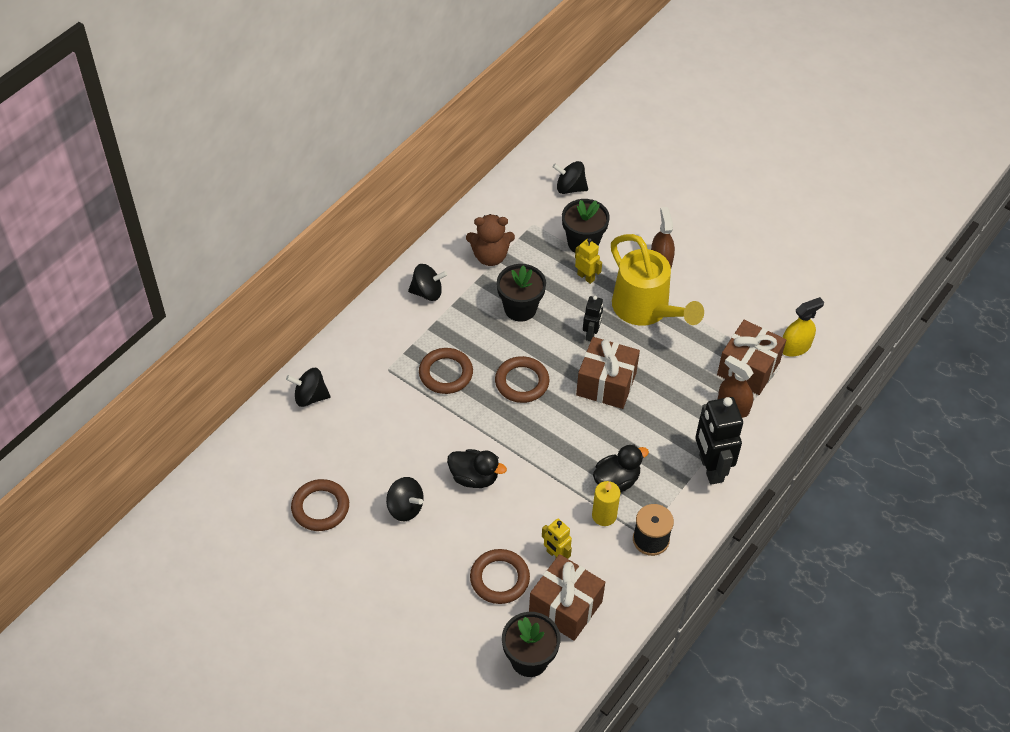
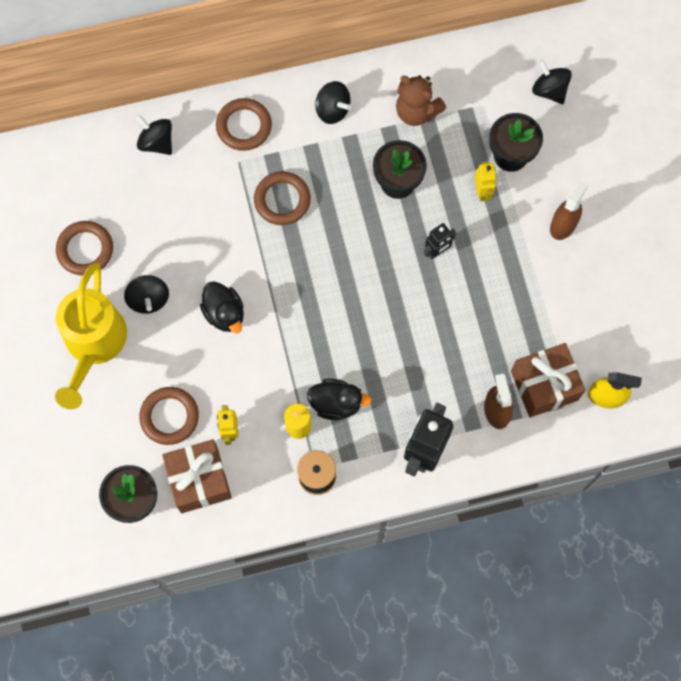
camera: 40 degrees right, 20 degrees up
brown ring [495,356,549,403] -> brown ring moved to [216,98,272,151]
brown gift [576,337,640,409] -> none
yellow watering can [611,234,704,326] -> yellow watering can moved to [55,262,127,409]

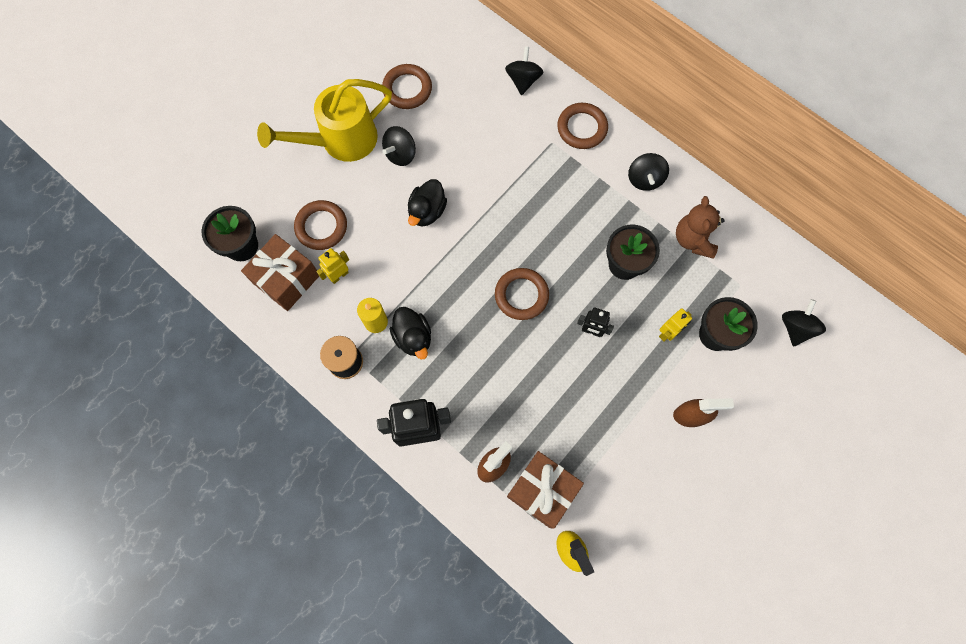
camera: 55 degrees right, 0 degrees up
brown ring [254,171,311,225] -> brown ring moved to [495,268,549,320]

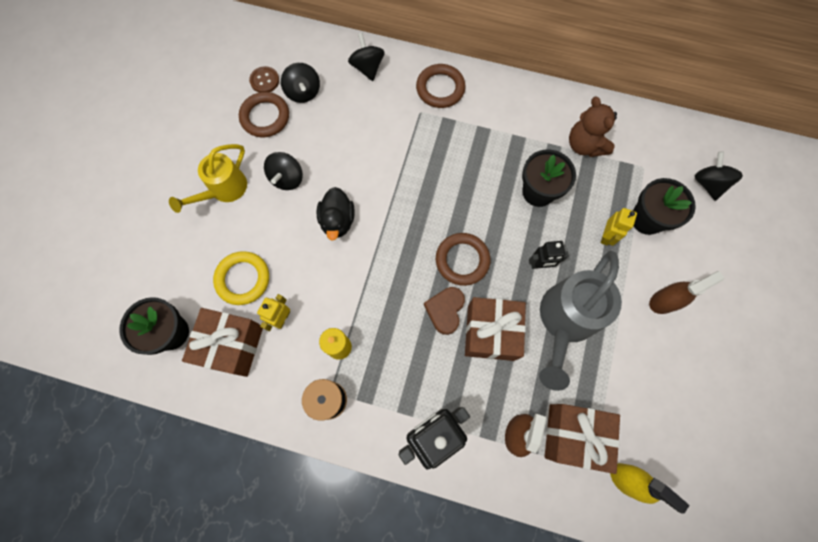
camera: 25 degrees left, 0 degrees up
yellow watering can [257,79,392,162] -> yellow watering can [169,144,247,213], size x0.65
brown ring [294,200,347,250] -> yellow ring [213,251,269,305]
black duck [390,307,431,360] -> none
black spinning top [628,153,669,191] -> black spinning top moved to [281,63,320,103]
none -> brown button [249,66,279,93]
none -> brown heart [424,287,465,335]
none -> brown gift [465,297,526,361]
none -> grey watering can [539,251,622,391]

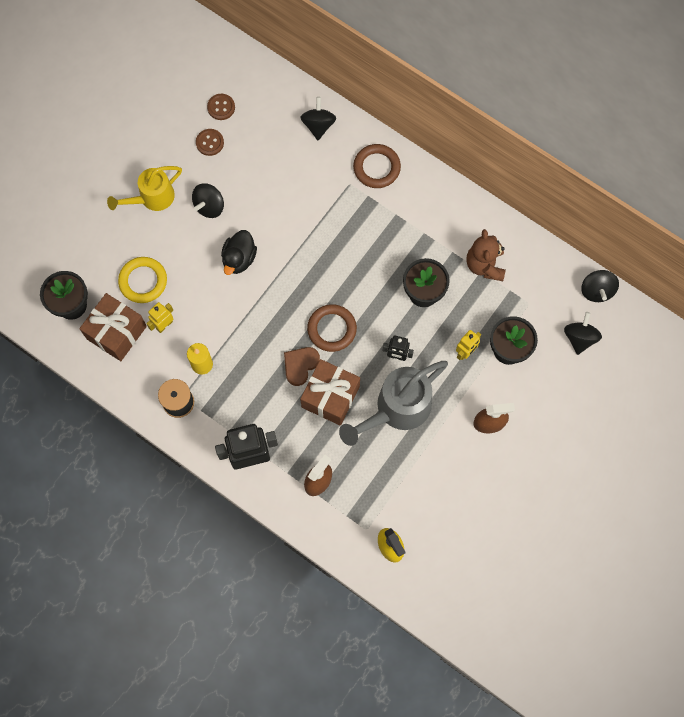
camera: 20 degrees right, 0 degrees up
brown ring [239,92,289,137] -> brown button [196,129,224,156]
black spinning top [281,63,320,103] -> black spinning top moved to [581,270,619,302]
brown gift [545,404,620,474] -> none

